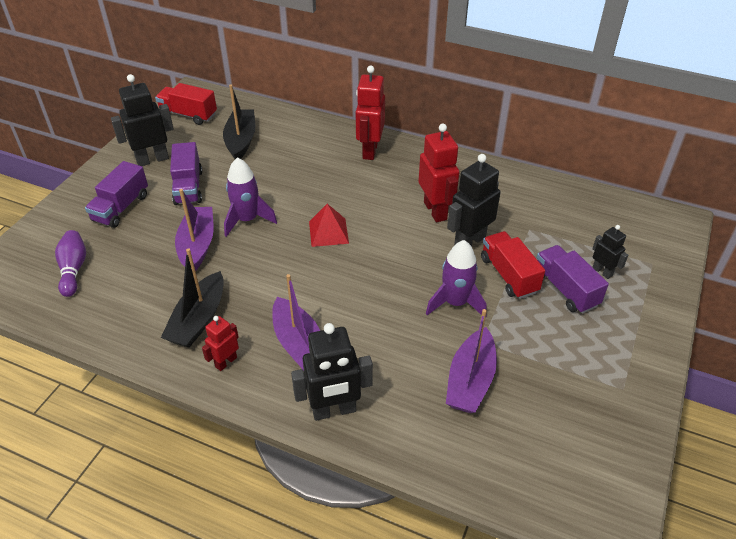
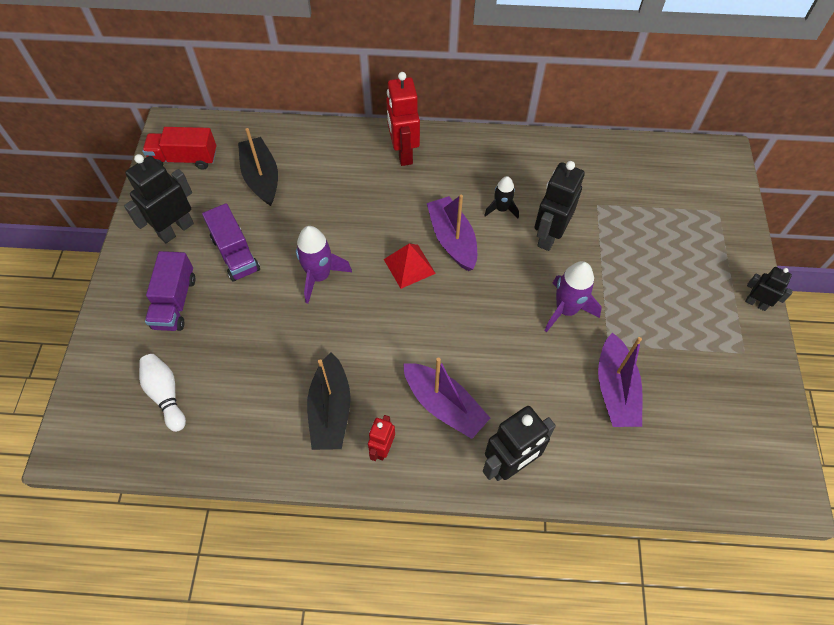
camera: 20 degrees left, 15 degrees up
purple bowling pin [55,230,86,297] -> white bowling pin [139,354,186,432]
purple boat [175,189,214,271] -> purple boat moved to [427,195,477,271]
red robot [418,124,459,222] -> black rocket [484,176,519,218]
red truck [481,231,545,299] -> none
purple truck [537,245,609,314] -> none
black robot [592,225,628,279] -> black robot moved to [745,267,793,311]

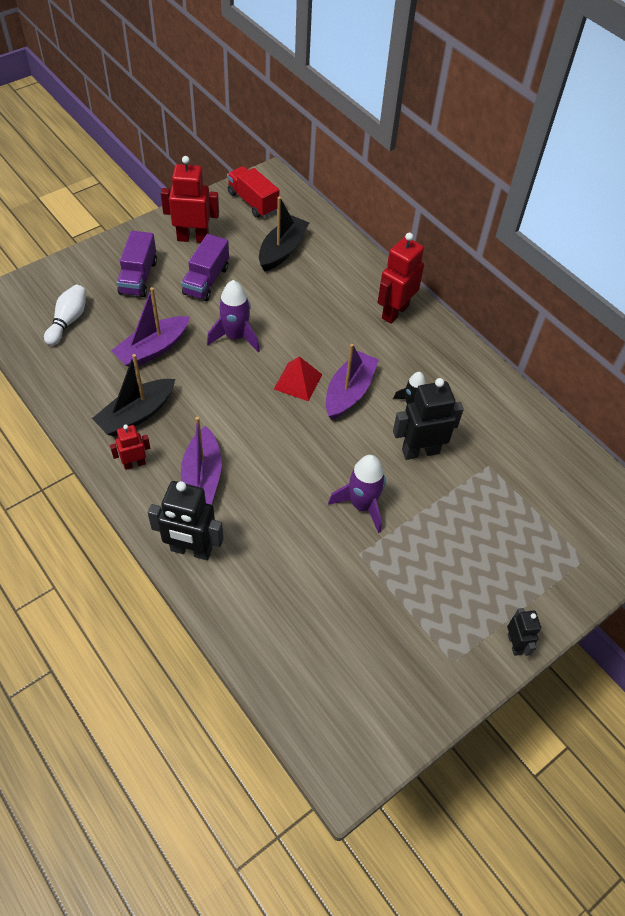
camera: 45 degrees right, 5 degrees down
black robot [124,154,194,243] -> red robot [161,156,219,243]
purple truck [145,251,195,331] -> purple truck turned 45 degrees counterclockwise [117,231,157,297]
purple boat [598,332,643,427] -> purple boat moved to [111,287,190,368]

